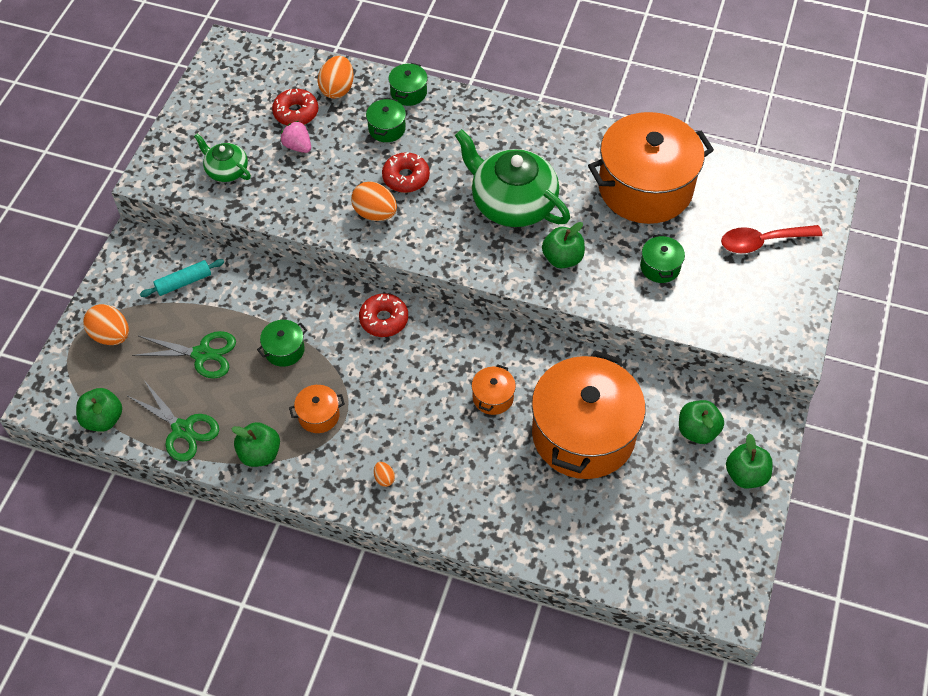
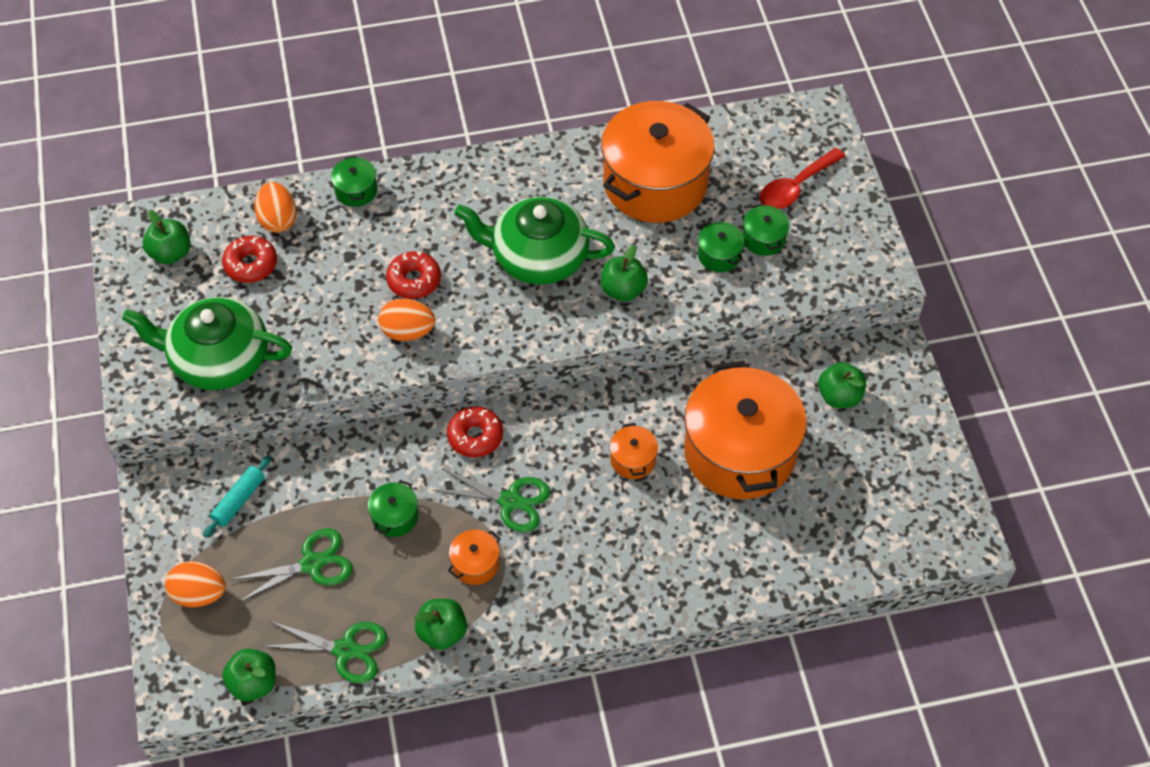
camera: 30 degrees left, 0 degrees up
green teapot [194,134,251,182] -> green teapot [122,297,292,390], size x1.93
pink strawberry [280,121,311,153] -> none
green pot [366,98,406,142] -> green pot moved to [743,204,790,256]
orange egg [374,462,395,487] -> none
green apple [726,433,773,488] -> green apple moved to [143,210,190,264]
none -> green scissors [432,468,550,532]

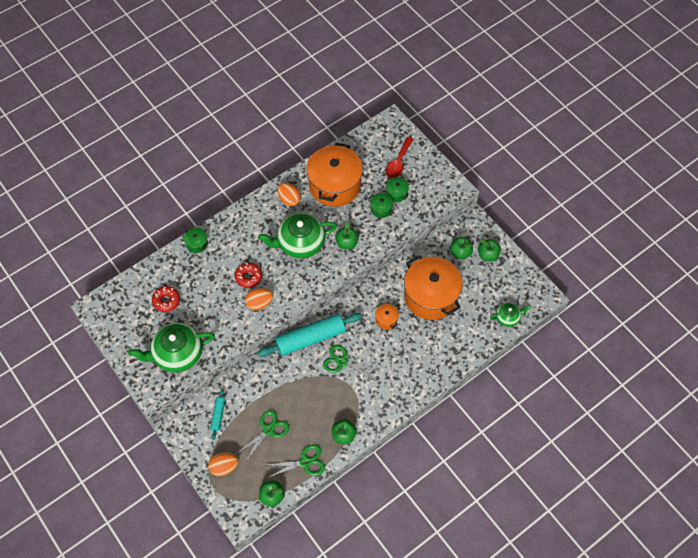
camera: 25 degrees left, 5 degrees up
green apple [143,210,190,264] -> green apple moved to [478,239,501,261]
orange egg [255,182,297,233] -> orange egg moved to [278,183,301,206]
green pot [368,480,418,537] -> none
green scissors [432,468,550,532] -> green scissors turned 150 degrees counterclockwise [323,345,378,380]
red donut [447,406,503,457] -> turquoise rolling pin [258,313,362,357]
orange pot [448,530,501,585] -> none
none -> green teapot [490,302,531,327]

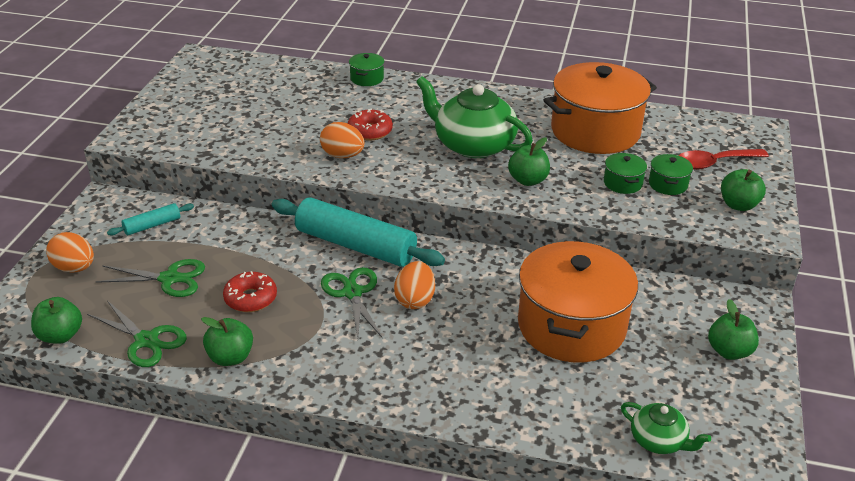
camera: 50 degrees right, 25 degrees down
green teapot [128,323,215,372] -> none
red donut [152,286,180,312] -> red donut moved to [223,271,277,312]
orange egg [278,183,301,206] -> orange egg moved to [394,261,435,309]
orange pot [375,303,399,330] -> none
green apple [450,237,474,259] -> green apple moved to [721,169,766,211]

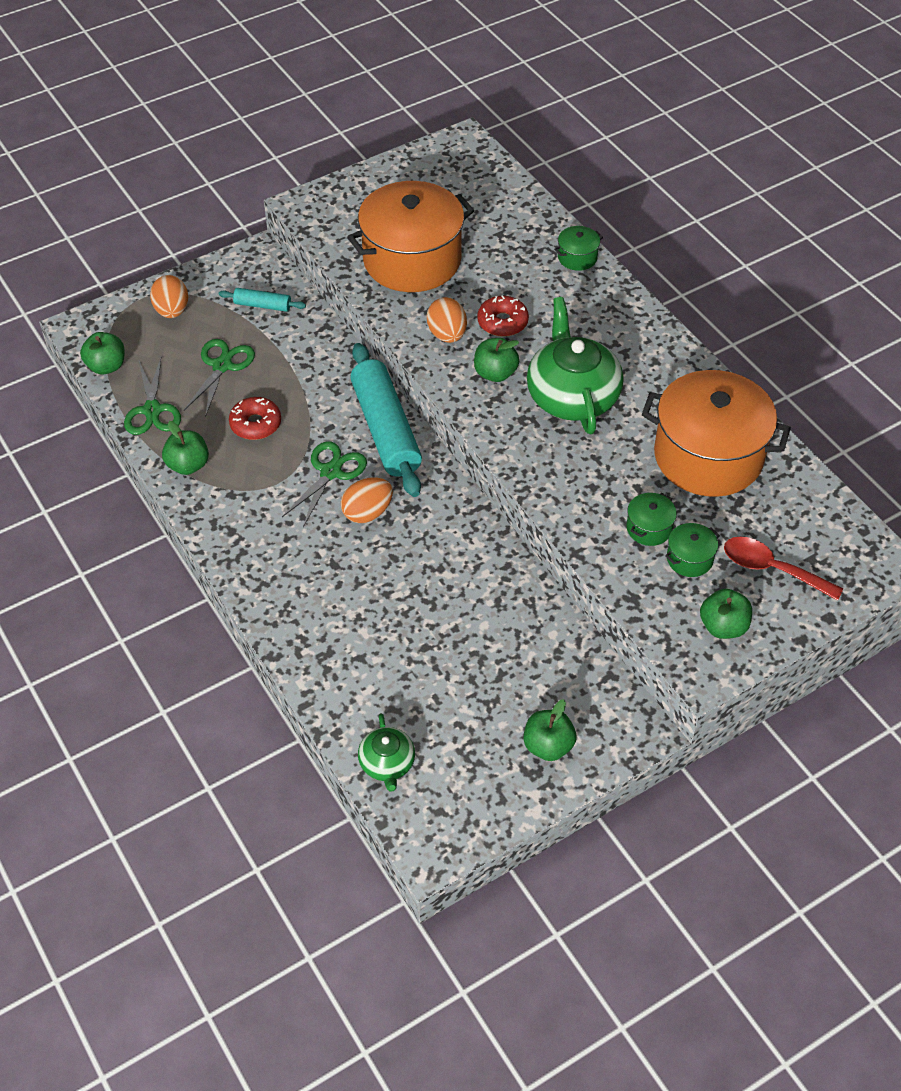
camera: 45 degrees right, 15 degrees up
green scissors [96,259,205,297] -> green scissors turned 120 degrees counterclockwise [184,339,255,417]
green apple [508,137,550,186] -> green apple moved to [474,338,519,382]
orange pot [518,241,638,362] -> orange pot moved to [347,181,474,292]

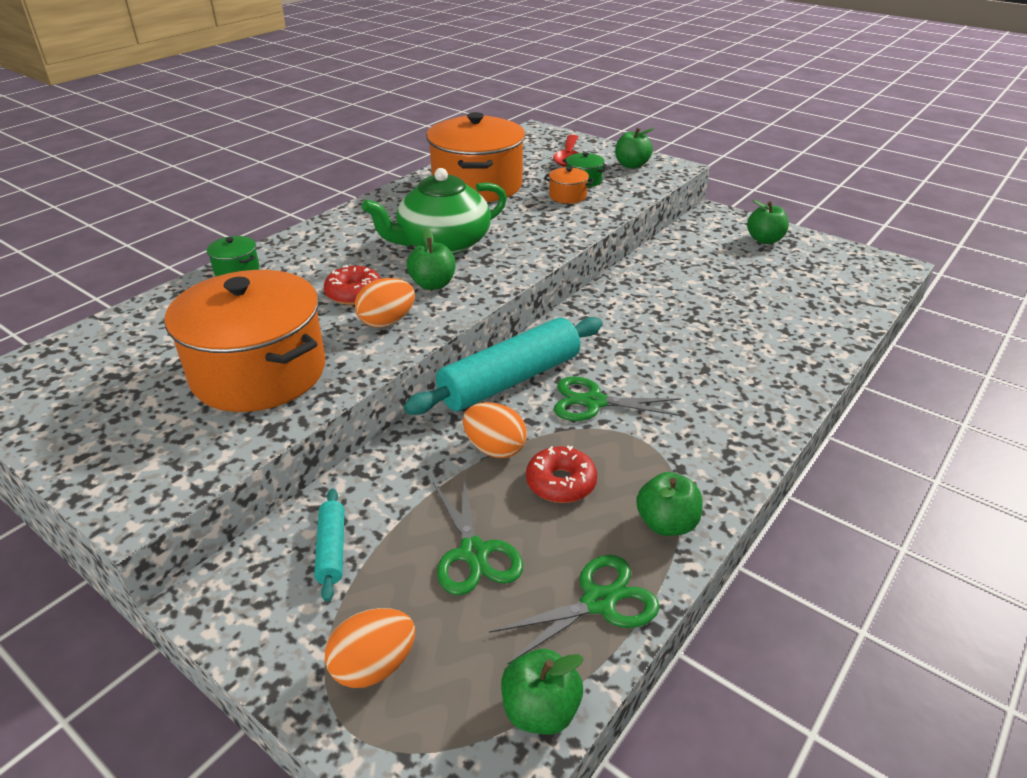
camera: 110 degrees left, 15 degrees down
green scissors [184,339,255,417] -> green scissors turned 105 degrees counterclockwise [433,477,523,595]
orange egg [341,477,393,523] -> orange egg moved to [463,402,527,458]
green teapot [358,713,415,792] -> none
green pot [626,493,677,546] -> orange pot [544,167,594,204]

